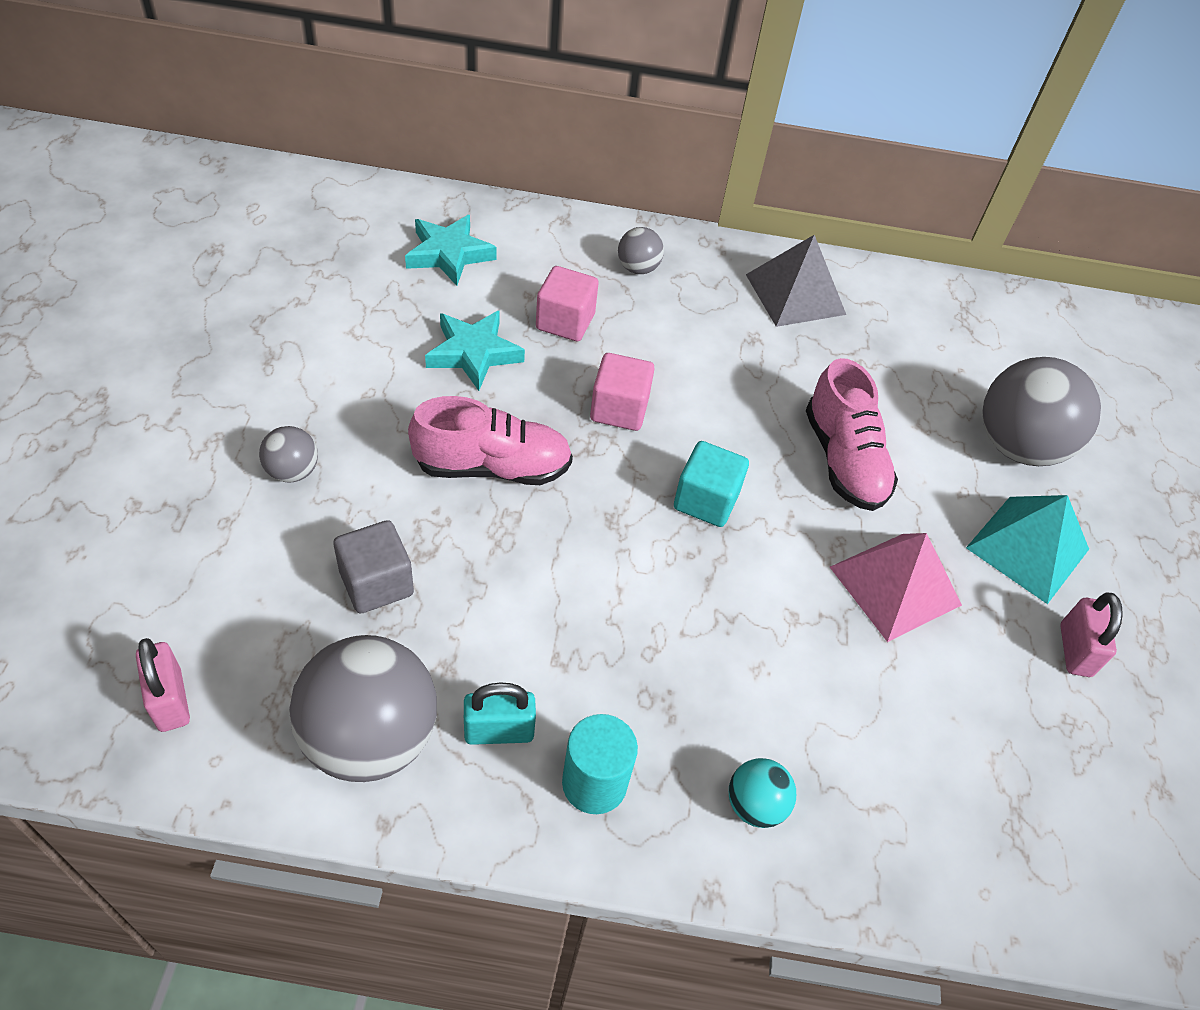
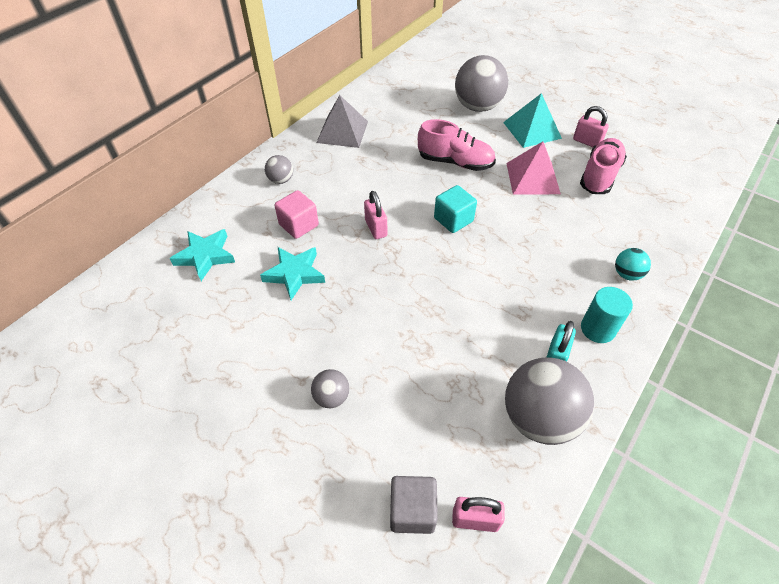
camera: 55 degrees left, 0 degrees up
grey cube [333,520,414,613] -> grey cube moved to [390,476,438,534]
pink shoe [408,396,573,485] -> pink shoe moved to [580,138,627,194]
pink cube [590,353,655,431] -> pink padlock [364,191,387,239]

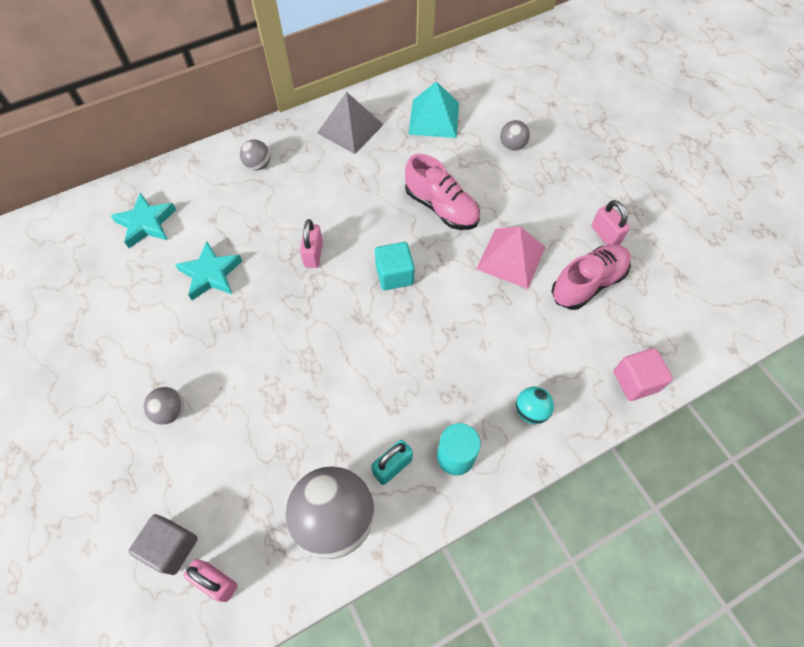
camera: 25 degrees right, 10 degrees up
pink cube [274,190,319,239] -> pink cube moved to [613,348,673,401]
grey ball [455,55,508,112] -> grey ball [500,120,530,151], size x0.48
turquoise pyramid [503,93,562,148] -> turquoise pyramid moved to [409,81,459,138]

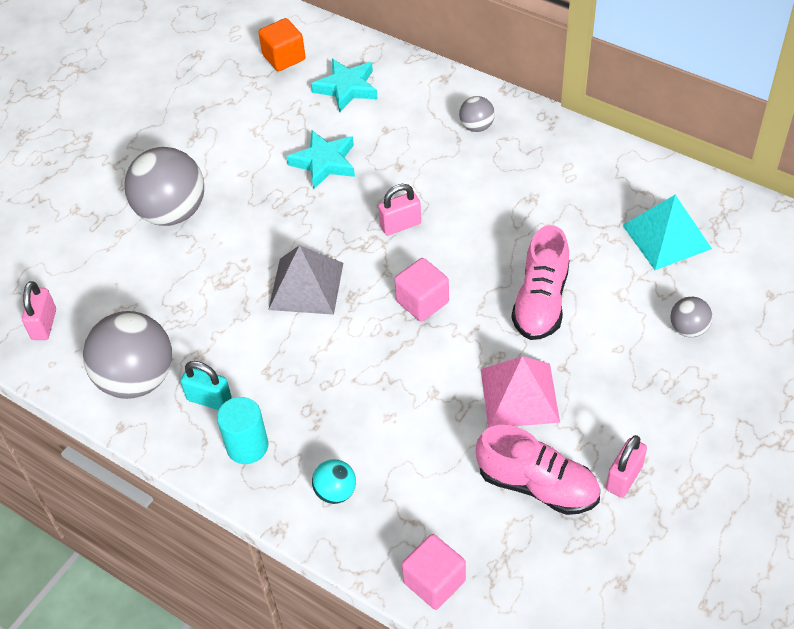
camera: 65 degrees right, 10 degrees down
grey cube [129,514,198,575] -> none
grey ball [144,387,184,425] -> grey ball [124,147,204,226], size x2.09
grey pyramid [317,92,384,154] -> grey pyramid moved to [268,245,343,315]
turquoise cube [375,242,415,290] -> pink cube [394,258,449,322]
none -> orange cube [258,18,305,71]

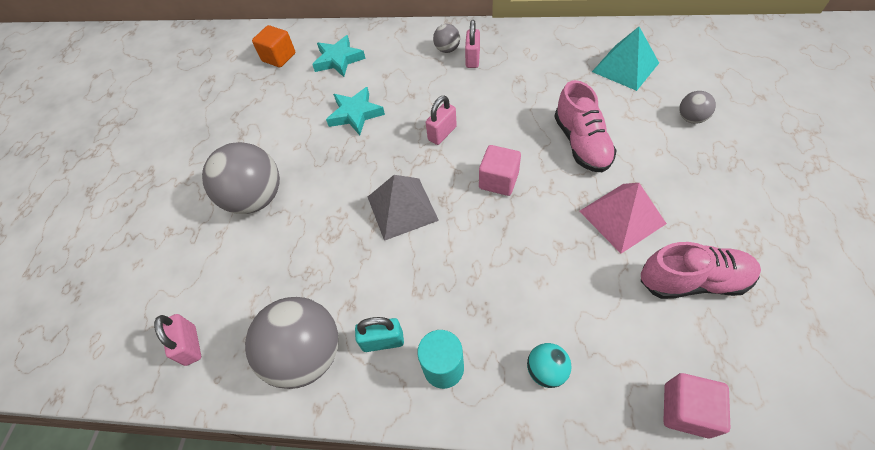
camera: 25 degrees left, 5 degrees up
pink padlock [606,435,647,497] -> pink padlock moved to [465,20,480,68]

